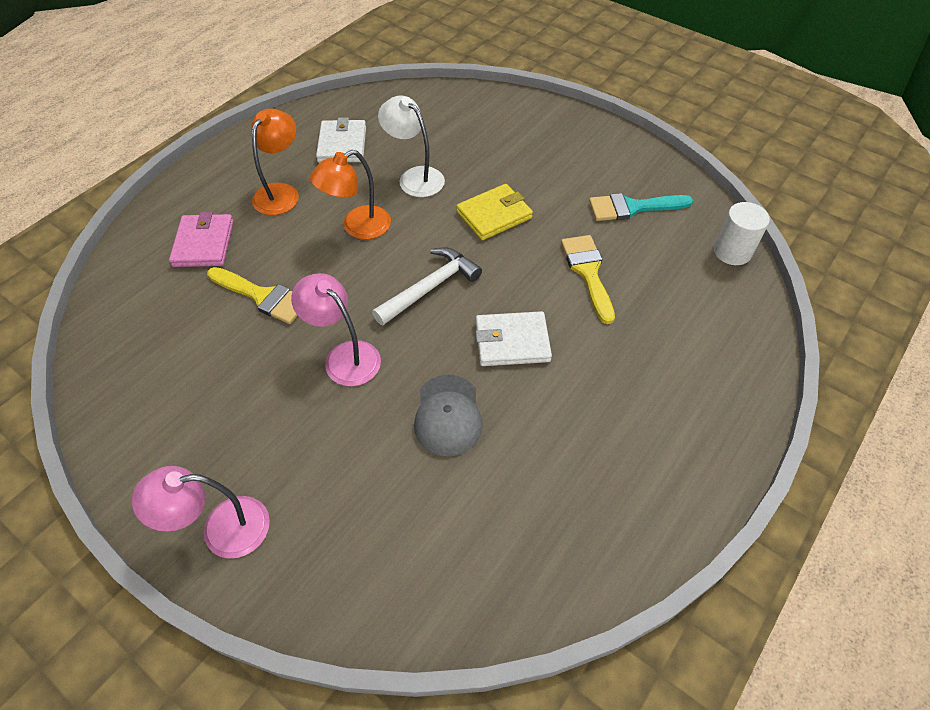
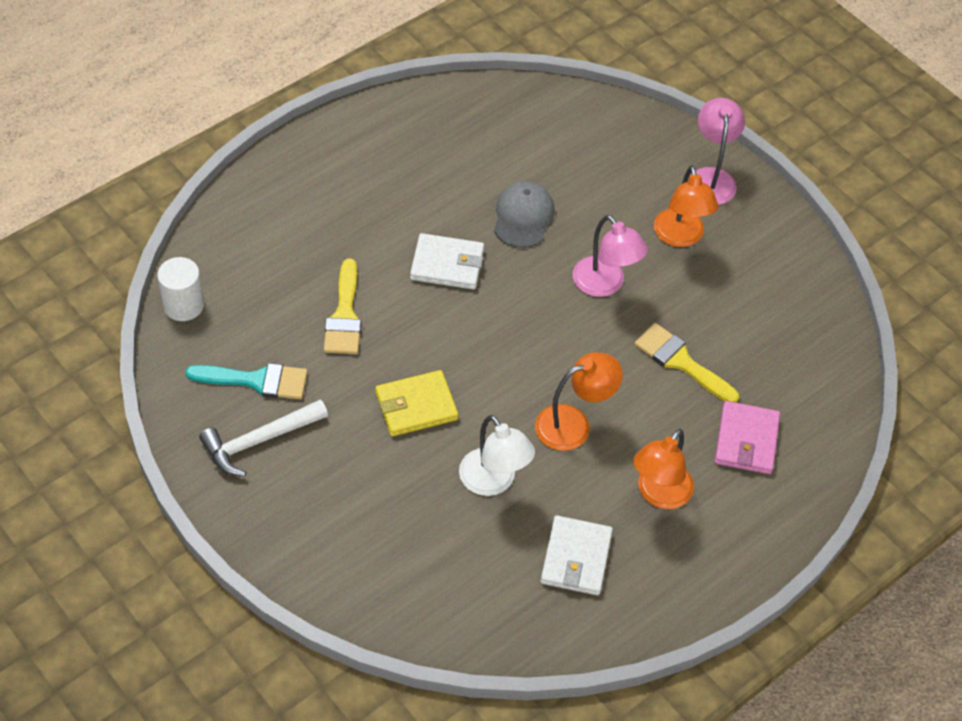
camera: 170 degrees left, 0 degrees up
pink lamp [132,466,270,558] -> pink lamp turned 90 degrees counterclockwise [688,98,745,205]
white hammer [372,247,482,325] -> white hammer moved to [199,399,328,476]
none -> orange lamp [654,165,719,247]

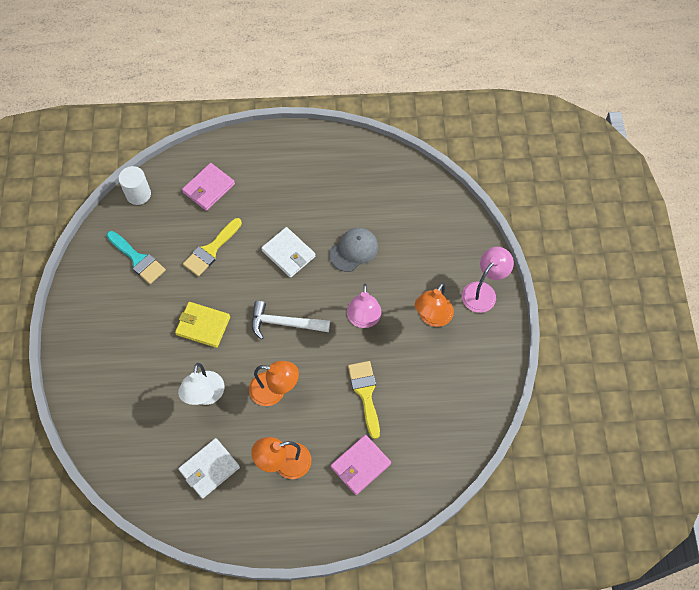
camera: 40 degrees right, 10 degrees up
white hammer [199,399,328,476] -> white hammer moved to [252,301,330,340]
none -> pink wallet [182,163,235,211]

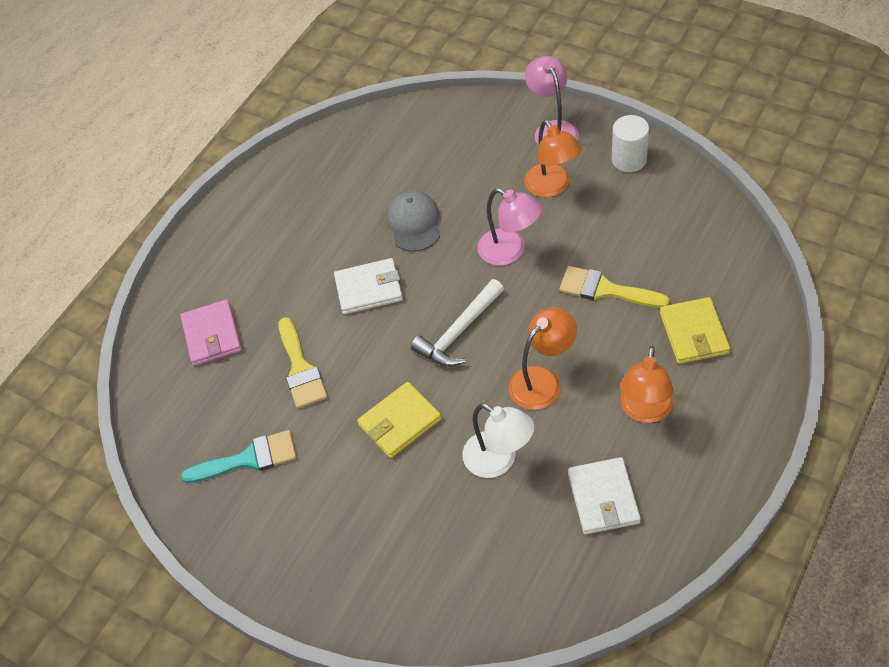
camera: 50 degrees left, 10 degrees down
white cylinder [119,166,151,205] -> white cylinder moved to [612,115,649,172]
pink wallet [331,435,391,495] -> yellow wallet [660,297,730,364]

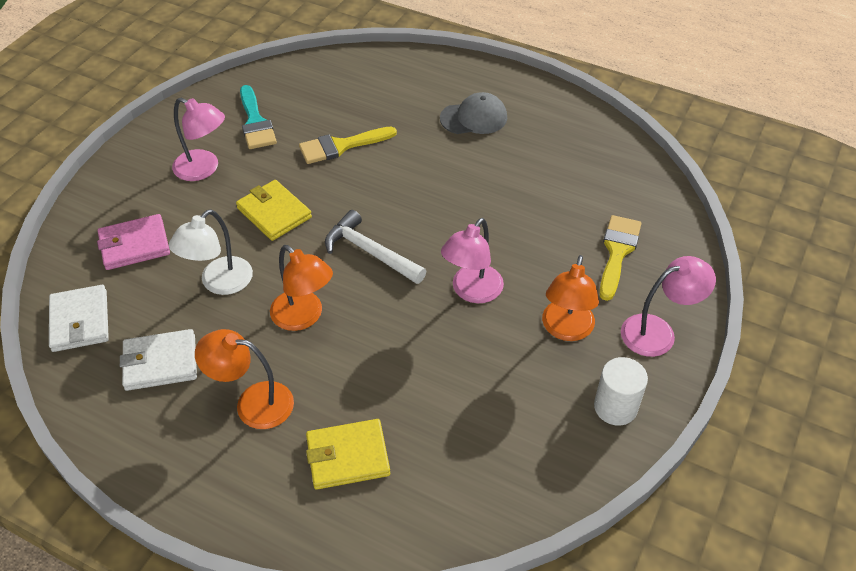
camera: 80 degrees right, 5 degrees down
pink wallet [180,299,242,366] -> pink wallet moved to [97,214,170,270]
white wallet [334,258,403,314] -> white wallet moved to [49,285,109,352]
grey cap [387,191,440,252] -> grey cap moved to [440,92,507,134]
orange lamp [524,120,581,197] -> orange lamp turned 45 degrees counterclockwise [542,255,599,341]
yellow brush [559,266,670,308] -> yellow brush moved to [599,215,642,301]
none -> pink lamp [172,98,225,181]

